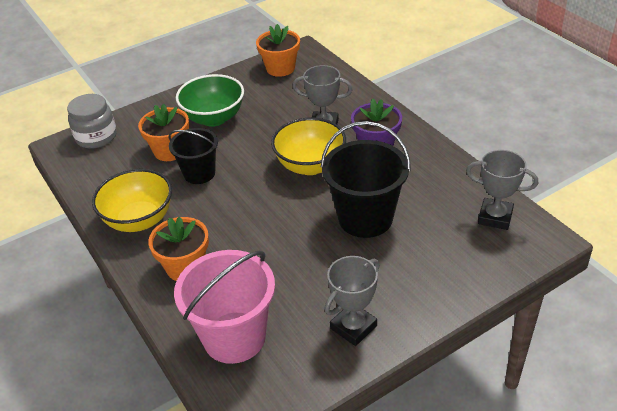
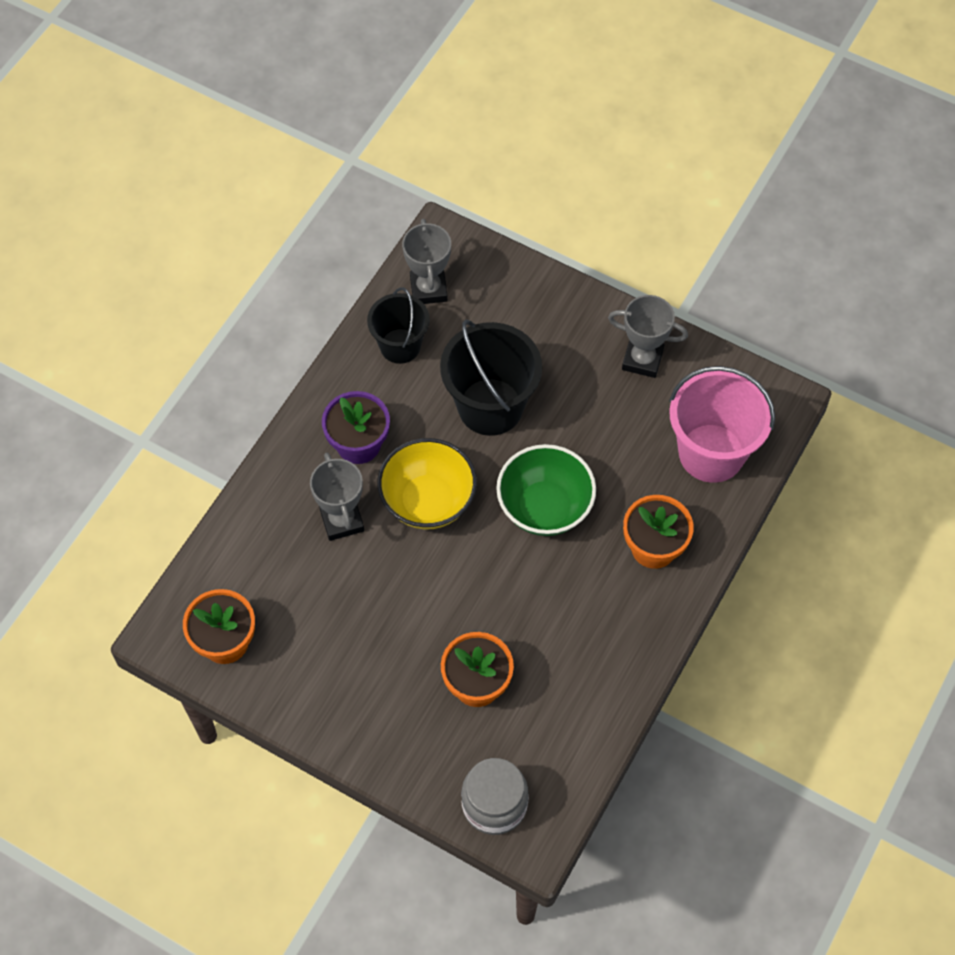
camera: 120 degrees left, 20 degrees up
yellow bowl [92,169,172,232] -> none
black bucket [169,128,218,184] -> black bucket moved to [367,287,430,364]
green bowl [176,74,244,127] -> green bowl moved to [496,444,596,536]

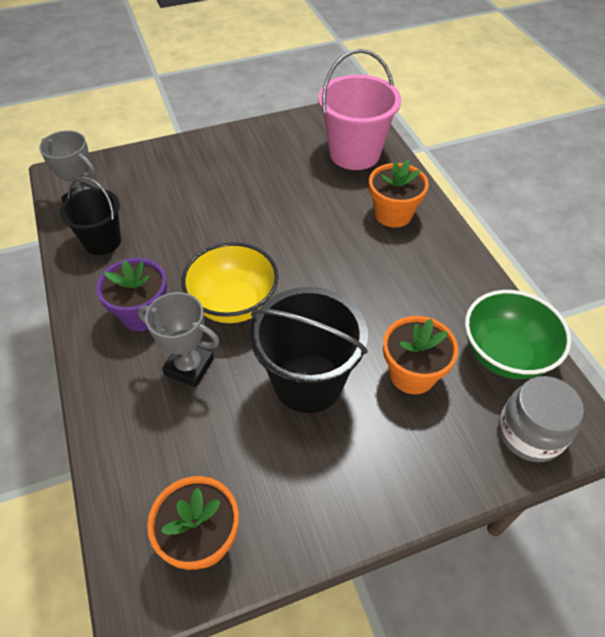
camera: 50 degrees left, 10 degrees down
black bucket [440,320,542,436] -> black bucket moved to [250,287,368,413]
green bowl [496,444,596,536] -> green bowl moved to [465,290,571,379]
grey trophy [608,295,688,378] -> none

